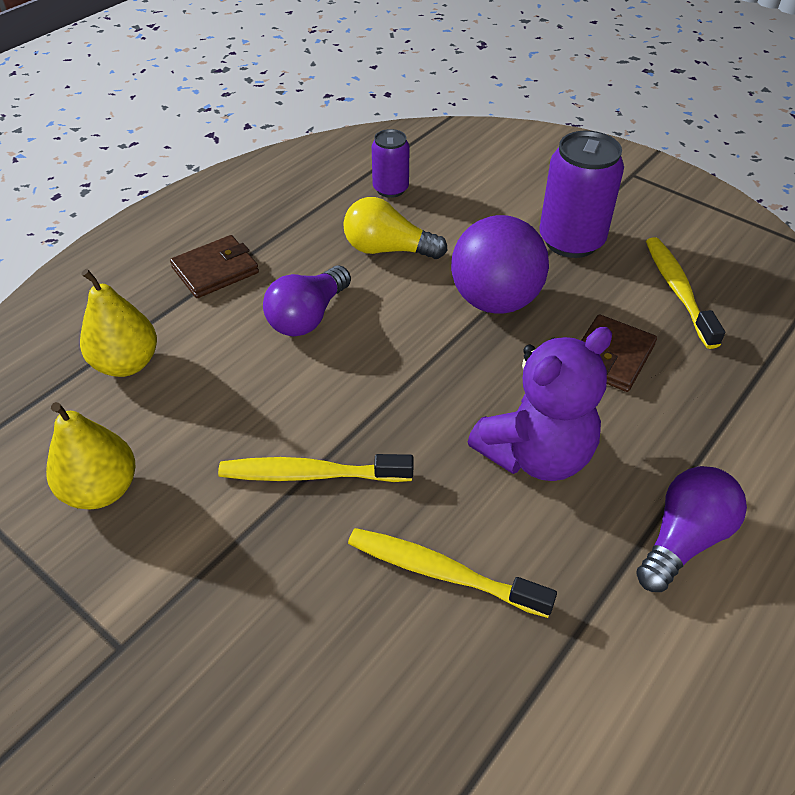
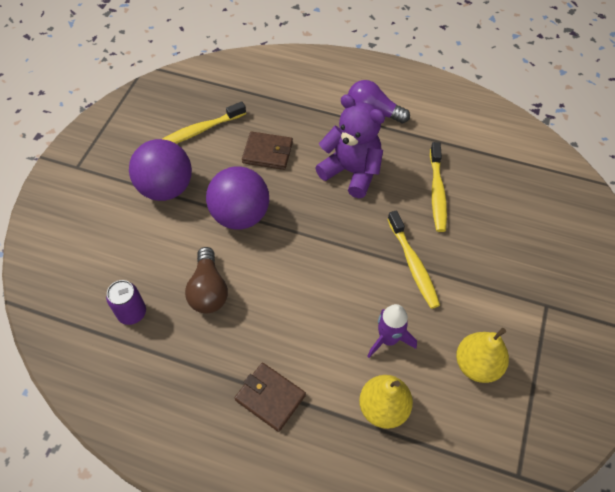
camera: 110 degrees left, 10 degrees up
purple light bulb [263,265,351,336] -> none
yellow light bulb [343,197,448,259] -> brown light bulb [185,247,228,313]
purple can [539,131,624,258] -> purple ball [129,139,192,201]
none -> purple rocket [367,304,417,358]

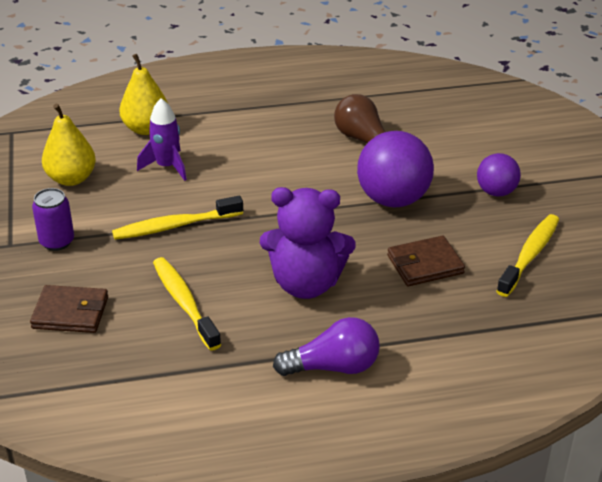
camera: 150 degrees right, 20 degrees down
purple can [106,280,146,325] -> purple can moved to [32,188,74,251]
purple ball [129,139,192,201] -> purple ball [477,153,521,196], size x0.57
brown wallet [235,363,306,432] -> brown wallet moved to [30,285,108,333]
yellow toothbrush [387,210,440,309] -> yellow toothbrush turned 60 degrees counterclockwise [112,196,243,240]

